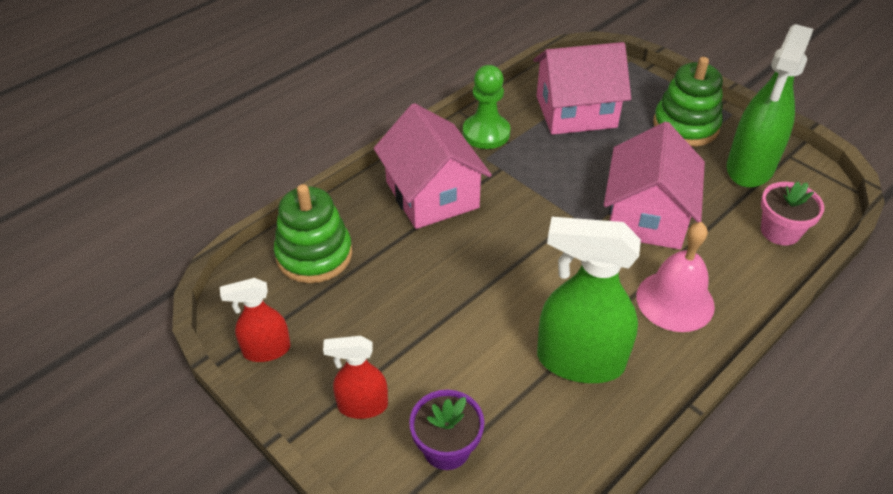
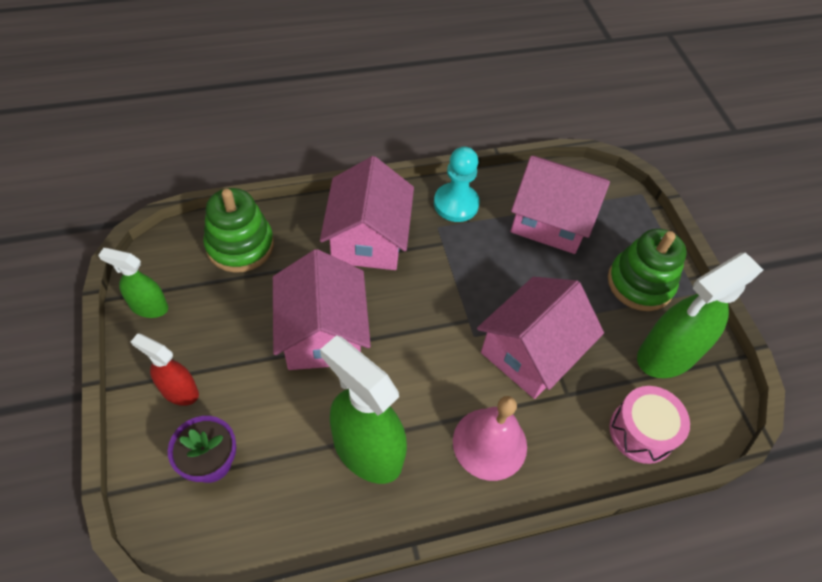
camera: 25 degrees right, 10 degrees up
red spray bottle [220,278,291,362] -> green spray bottle [98,248,168,318]
green pawn [463,65,510,149] -> turquoise pawn [434,147,480,222]
pink flower pot [761,182,824,246] -> pink drum [609,386,690,464]
none -> pink house [273,249,371,370]

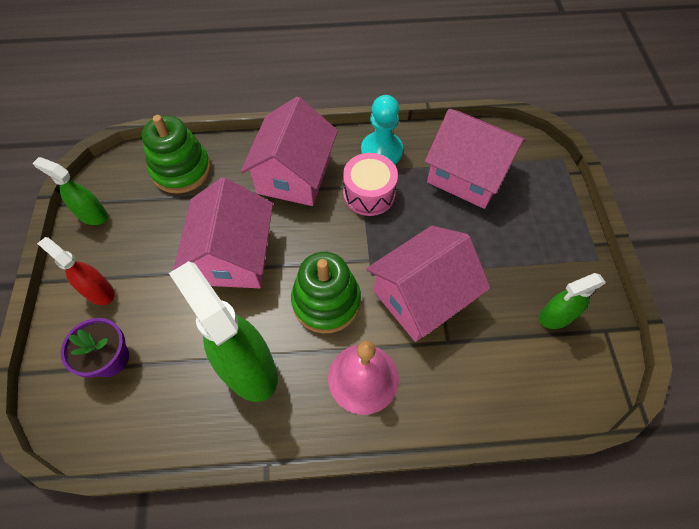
camera: 15 degrees right, 5 degrees up
green stacking toy [608,229,687,311] -> green stacking toy moved to [291,252,361,333]
pink drum [609,386,690,464] -> pink drum moved to [343,153,398,216]
green spray bottle [637,253,763,378] -> green spray bottle [539,273,606,329], size x0.55

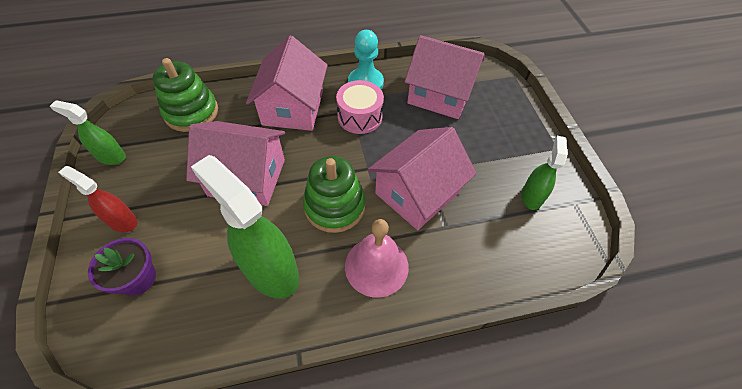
camera: 10 degrees left, 5 degrees down
pink house [174,178,273,288] -> pink house turned 75 degrees counterclockwise [186,121,285,206]
green spray bottle [539,273,606,329] -> green spray bottle turned 135 degrees clockwise [522,136,567,210]

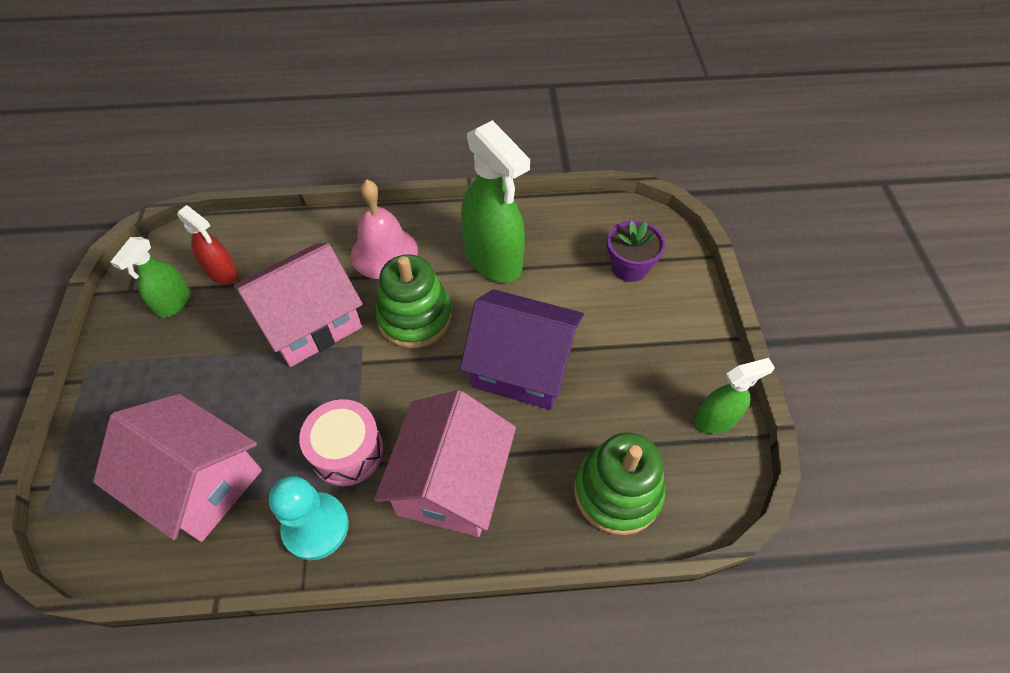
camera: 170 degrees left, 0 degrees up
green spray bottle [50,100,126,165] -> green spray bottle turned 45 degrees counterclockwise [695,358,775,434]
red spray bottle [58,166,138,232] -> red spray bottle moved to [177,205,239,285]
pink house [186,121,285,206] -> purple house [460,289,584,410]

